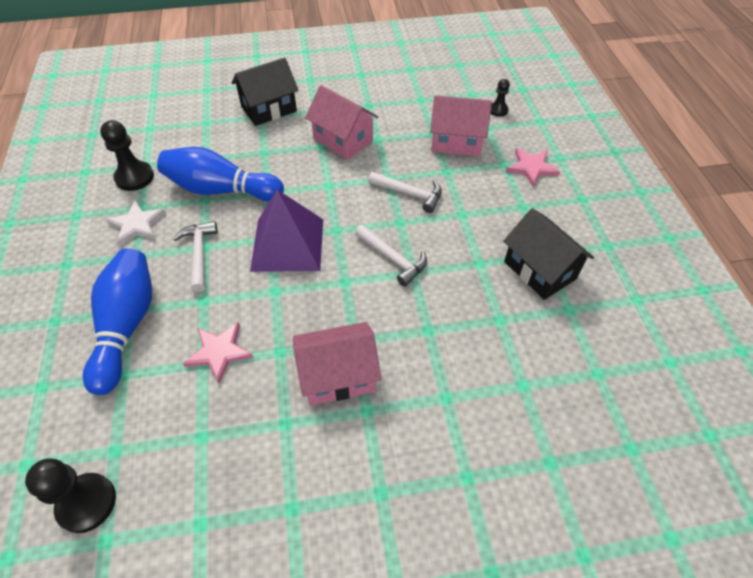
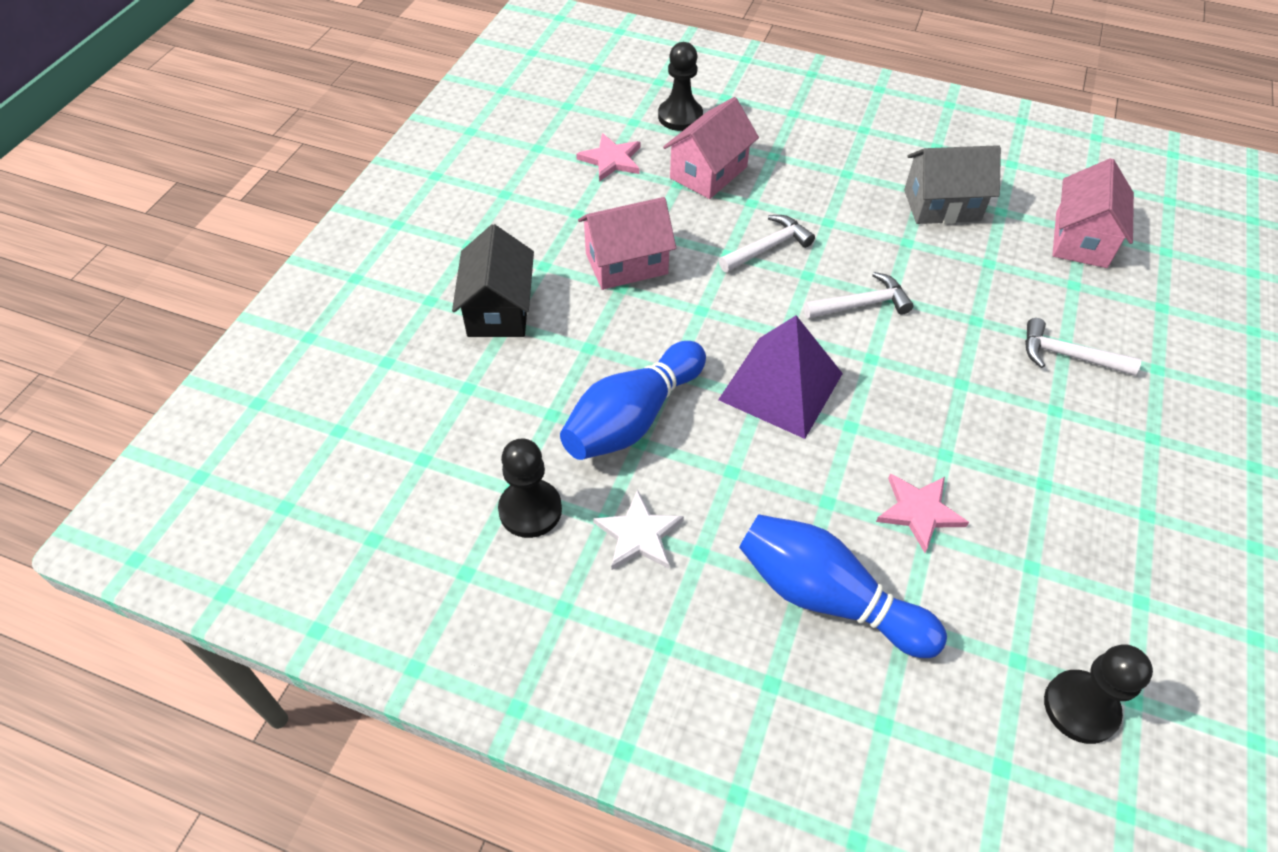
camera: 60 degrees left, 0 degrees up
white hammer [173,221,218,292] -> white hammer moved to [1025,318,1141,376]
pink house [293,322,381,405] -> pink house moved to [1052,158,1134,268]
black pawn [491,79,510,117] -> black pawn [658,42,703,131], size x1.73
black house [503,208,594,300] -> grey house [904,145,1001,224]
pink star [506,148,560,187] -> pink star moved to [576,133,640,182]

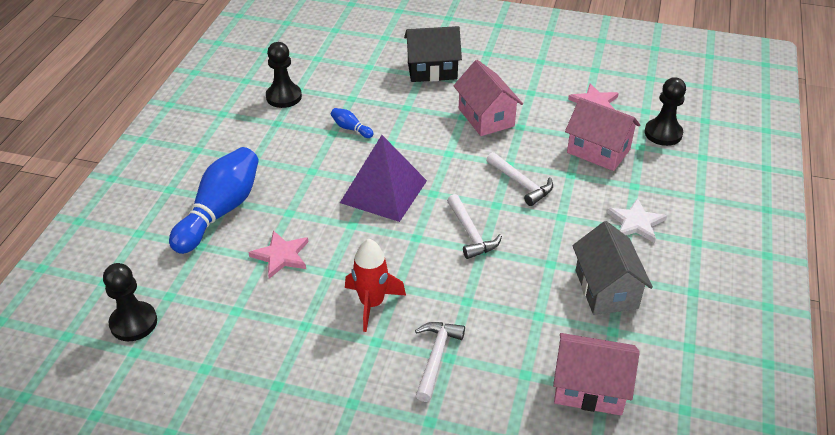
camera: 85 degrees right, 10 degrees down
blue bowling pin [560,341,706,460] -> blue bowling pin [331,108,373,138], size x0.42
white star [593,489,684,570] -> white star moved to [607,198,667,243]
none -> red rocket [345,239,406,332]

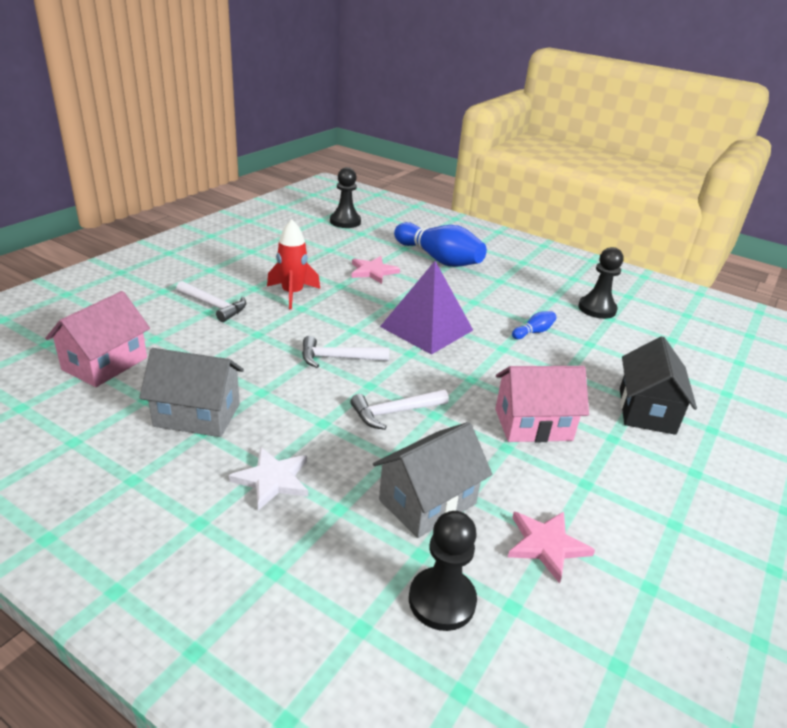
camera: 105 degrees right, 10 degrees down
pink house [565,97,640,171] -> grey house [373,422,492,538]

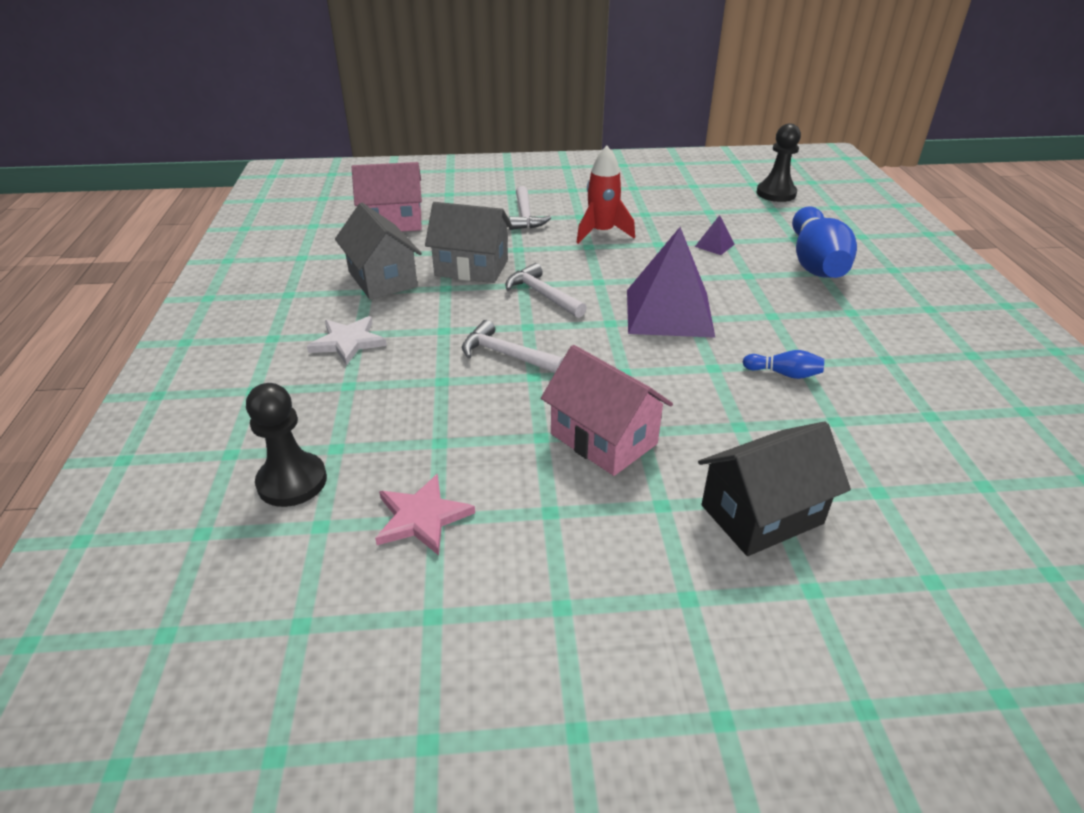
camera: 55 degrees right, 5 degrees up
pink star [351,256,400,284] -> purple pyramid [695,215,735,255]
grey house [373,422,492,538] -> grey house moved to [425,202,512,283]
black pawn [578,247,623,319] -> none

